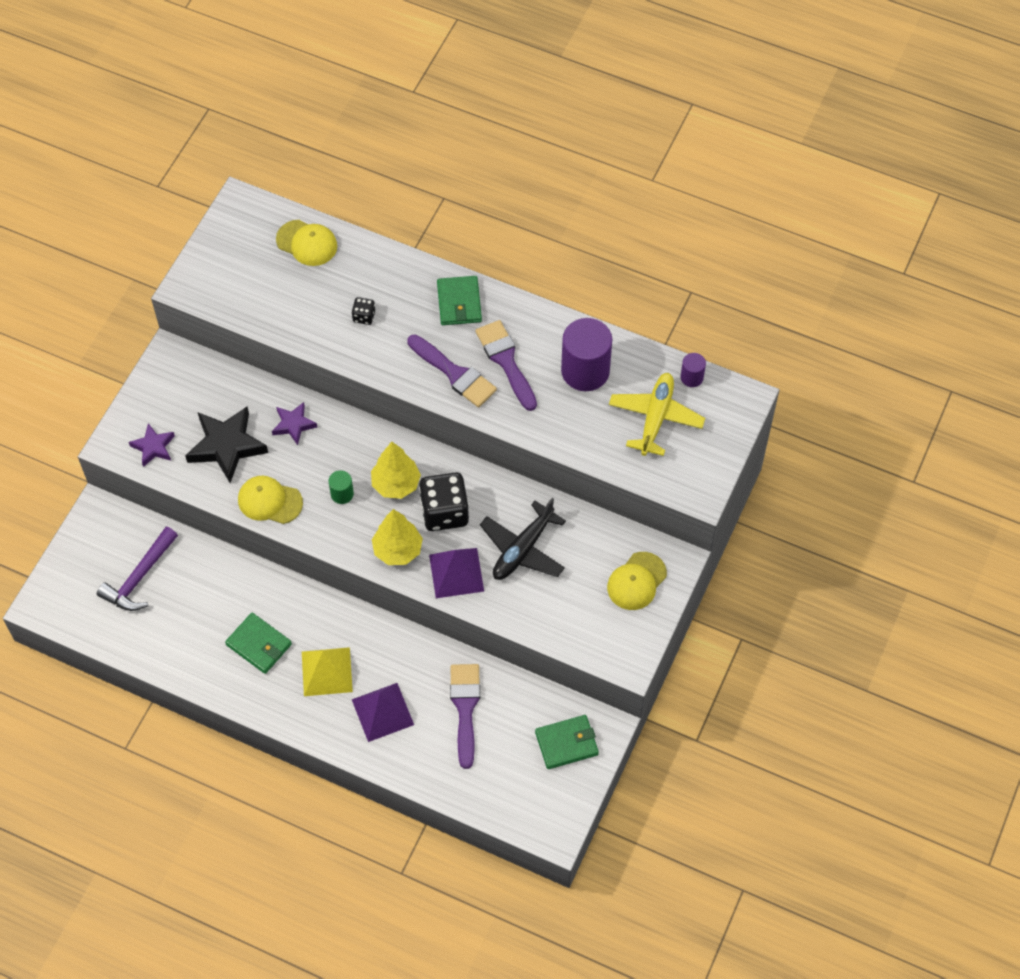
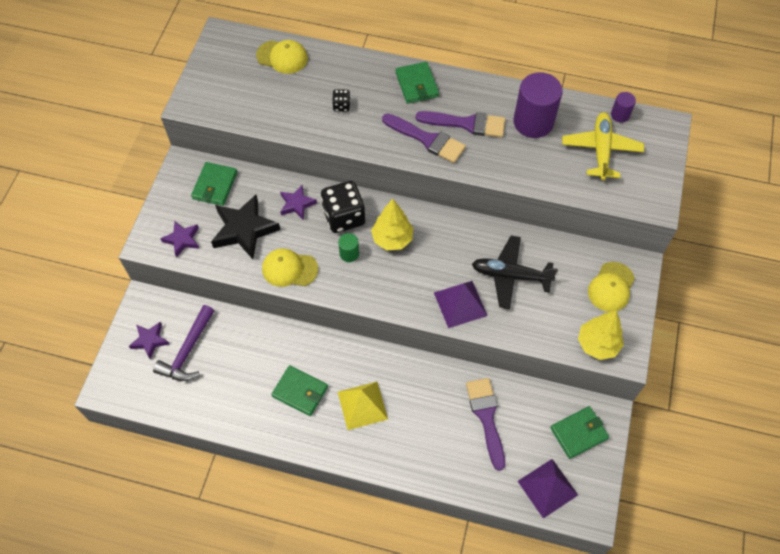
camera: 10 degrees left, 0 degrees up
purple pyramid [352,683,414,742] -> purple pyramid moved to [518,459,578,518]
yellow tree [372,509,423,565] -> yellow tree moved to [578,311,624,360]
black dice [419,472,469,531] -> black dice moved to [321,181,365,233]
purple brush [475,320,537,411] -> purple brush turned 135 degrees clockwise [416,111,505,138]
black plane [480,498,566,580] -> black plane turned 75 degrees clockwise [472,236,558,309]
none -> purple star [129,322,169,359]
none -> green wallet [191,162,237,206]

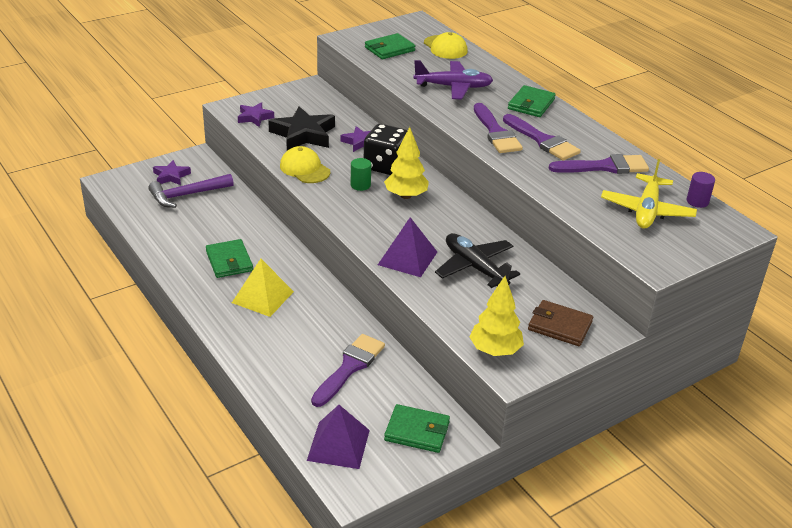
camera: 40 degrees right, 25 degrees down
green wallet [191,162,237,206] -> green wallet moved to [365,33,416,59]
black dice [332,89,350,112] -> purple plane [413,60,493,99]
purple cylinder [513,72,563,138] -> purple brush [549,154,649,174]
yellow plane [562,112,644,181] -> yellow plane turned 150 degrees clockwise [601,159,697,229]
yellow cap [588,262,635,312] -> brown wallet [528,300,593,346]

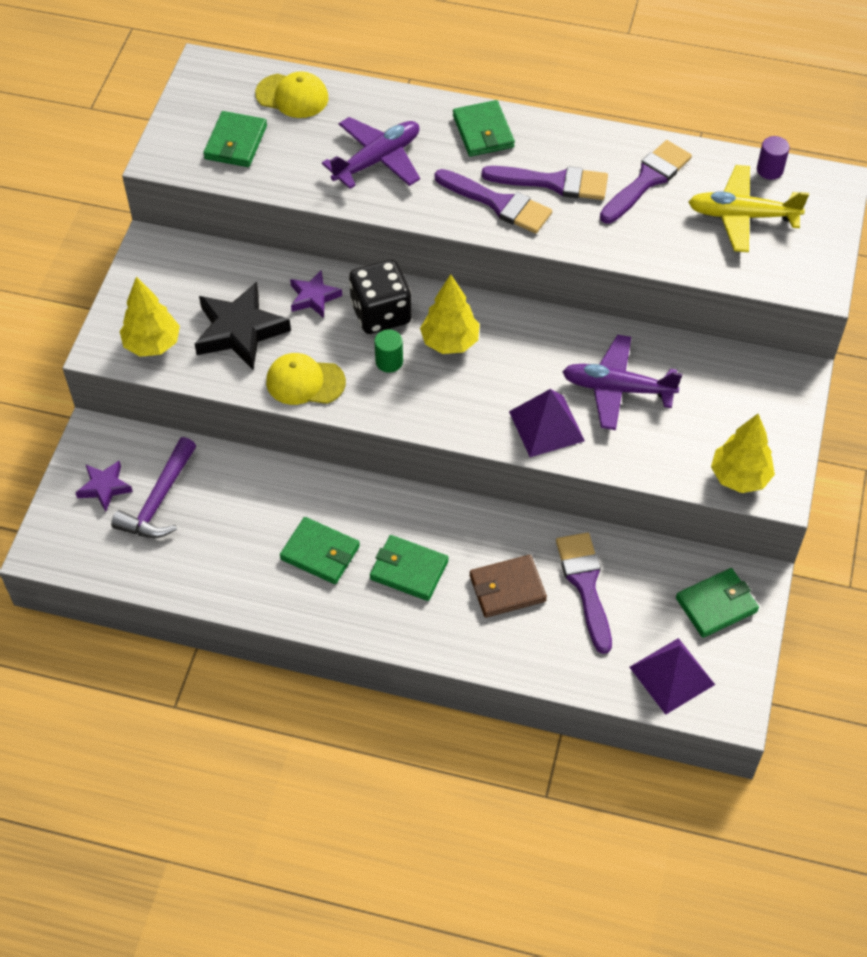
camera: 40 degrees left, 20 degrees up
yellow pyramid [232,259,294,317] -> green wallet [370,535,448,601]
purple star [238,102,274,127] -> yellow tree [120,277,180,357]
black plane [435,233,520,288] -> purple plane [562,335,682,430]
brown wallet [528,300,593,346] -> brown wallet moved to [470,555,547,617]
yellow plane [601,159,697,229] -> yellow plane turned 120 degrees clockwise [688,165,809,252]

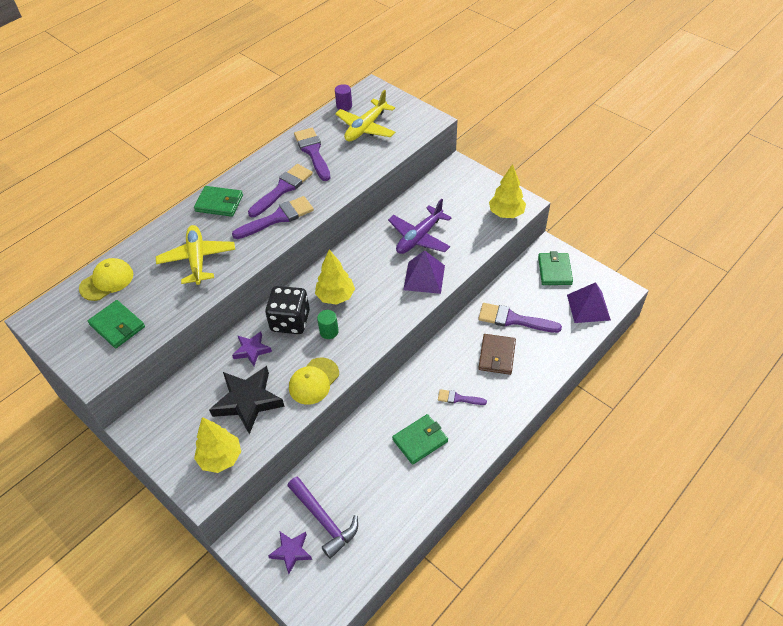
camera: 60 degrees left, 5 degrees down
purple plane [322,117,420,189] -> yellow plane [156,225,235,285]
green wallet [370,535,448,601] -> purple brush [438,389,487,405]

